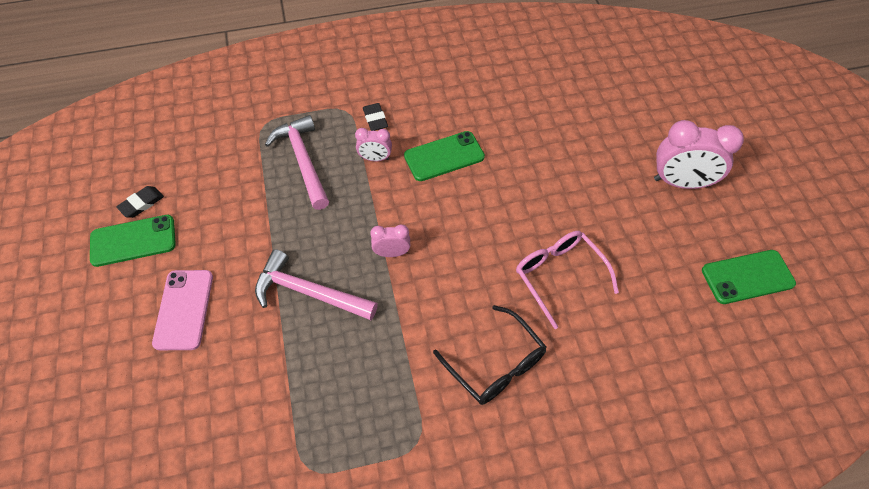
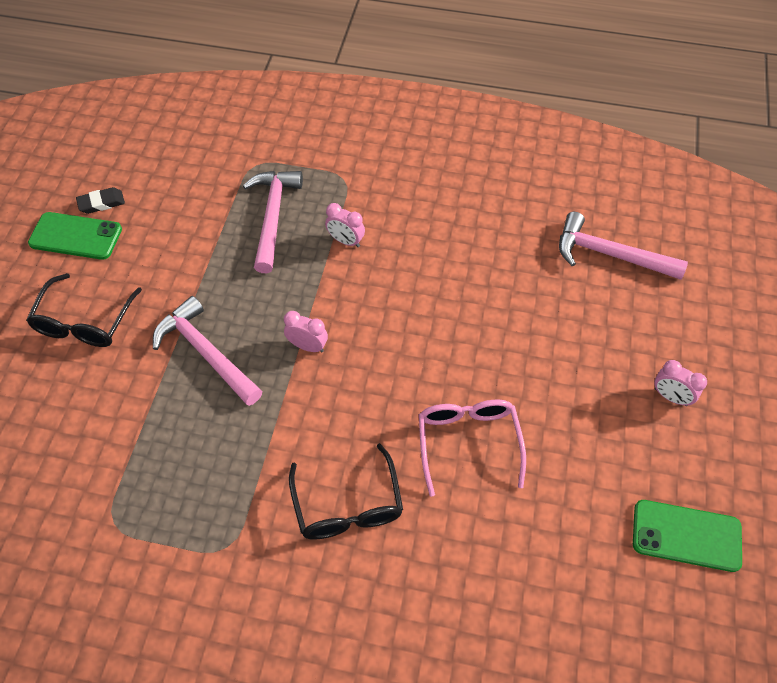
camera: 25 degrees right, 0 degrees up
pink phone [152,270,213,350] -> black glasses [26,273,142,347]
black eraser [363,103,388,131] -> none
green phone [404,131,485,181] -> none
pink clock [654,120,744,189] -> pink clock [655,360,707,406], size x0.52
none -> pink hammer [559,212,688,280]

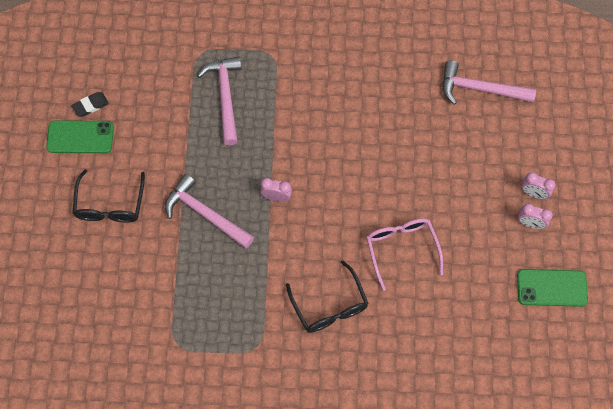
camera: 10 degrees left, 10 degrees up
pink clock [325,203,365,247] -> pink clock moved to [518,203,553,229]

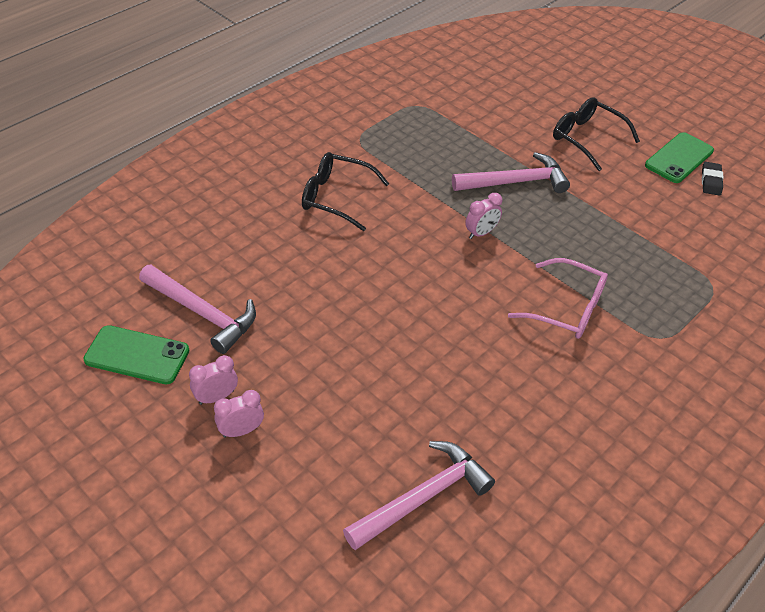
camera: 130 degrees right, 20 degrees down
pink hammer [197,57,242,145] -> pink hammer moved to [139,265,256,354]
pink glasses [366,218,443,291] -> pink glasses moved to [508,258,608,339]
green phone [517,269,588,307] -> green phone turned 60 degrees clockwise [83,325,189,384]

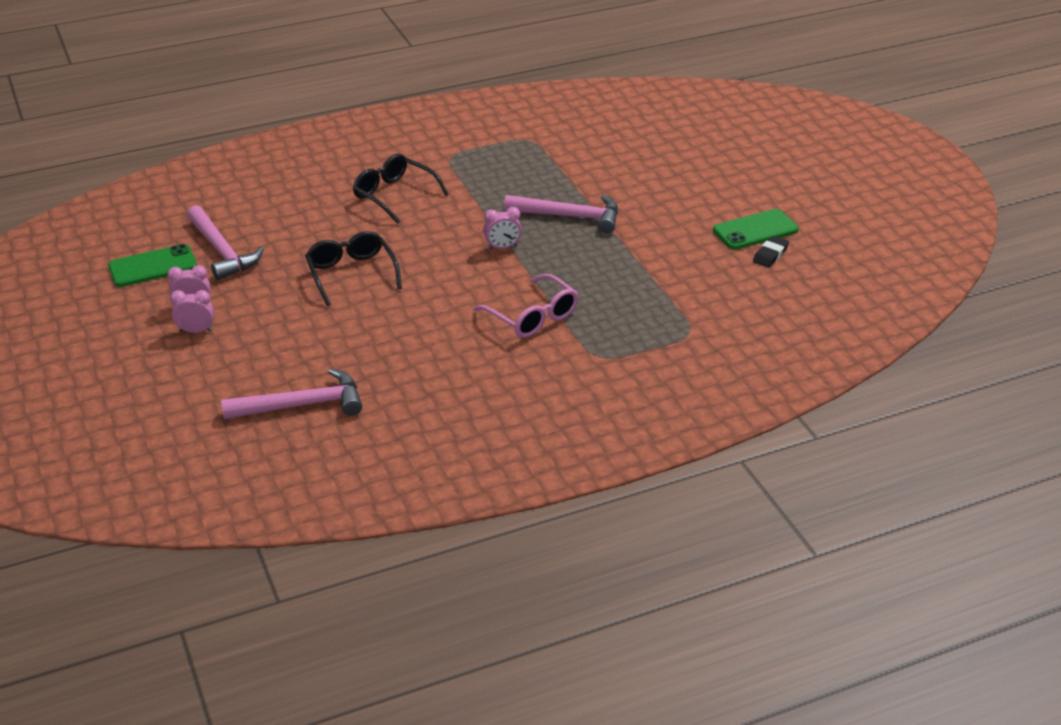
camera: 25 degrees right, 10 degrees down
green phone [83,325,189,384] -> green phone turned 60 degrees counterclockwise [108,244,197,287]
black glasses [553,97,640,171] -> black glasses moved to [305,231,402,306]

